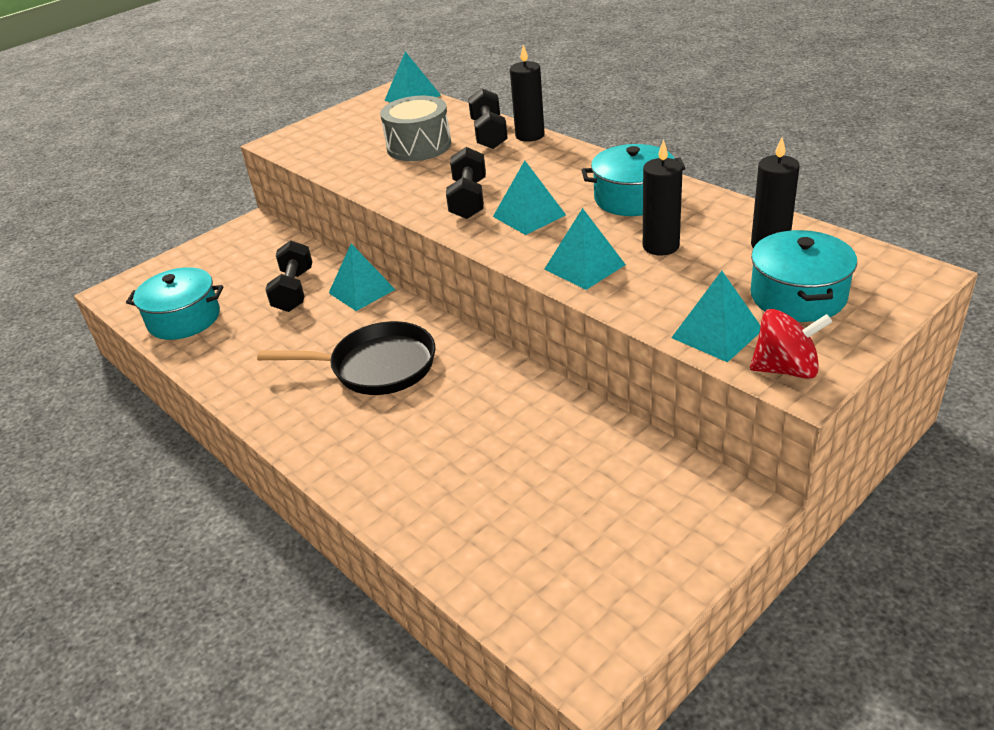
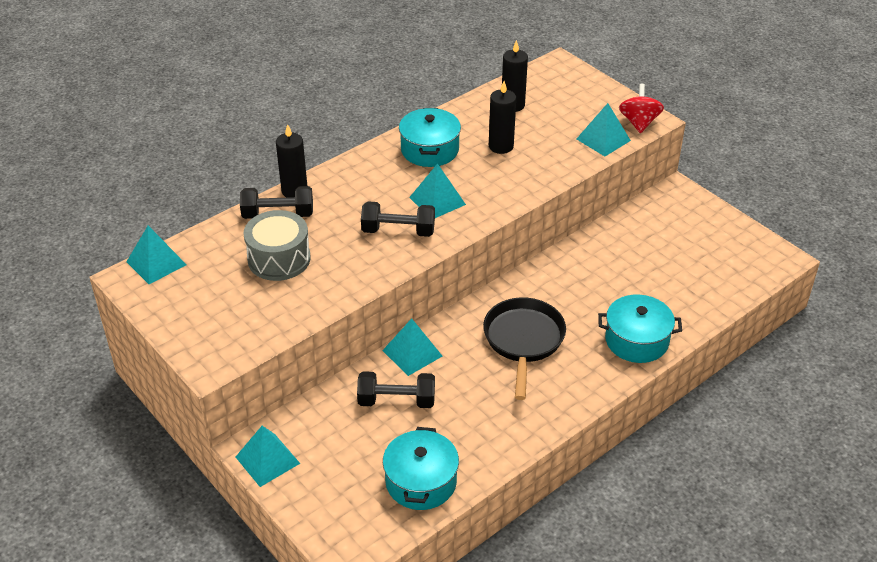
camera: 90 degrees left, 5 degrees up
turquoise pyramid [545,208,626,290] -> turquoise pyramid moved to [236,426,300,487]
turquoise pot [750,230,857,322] -> turquoise pot moved to [598,295,682,363]

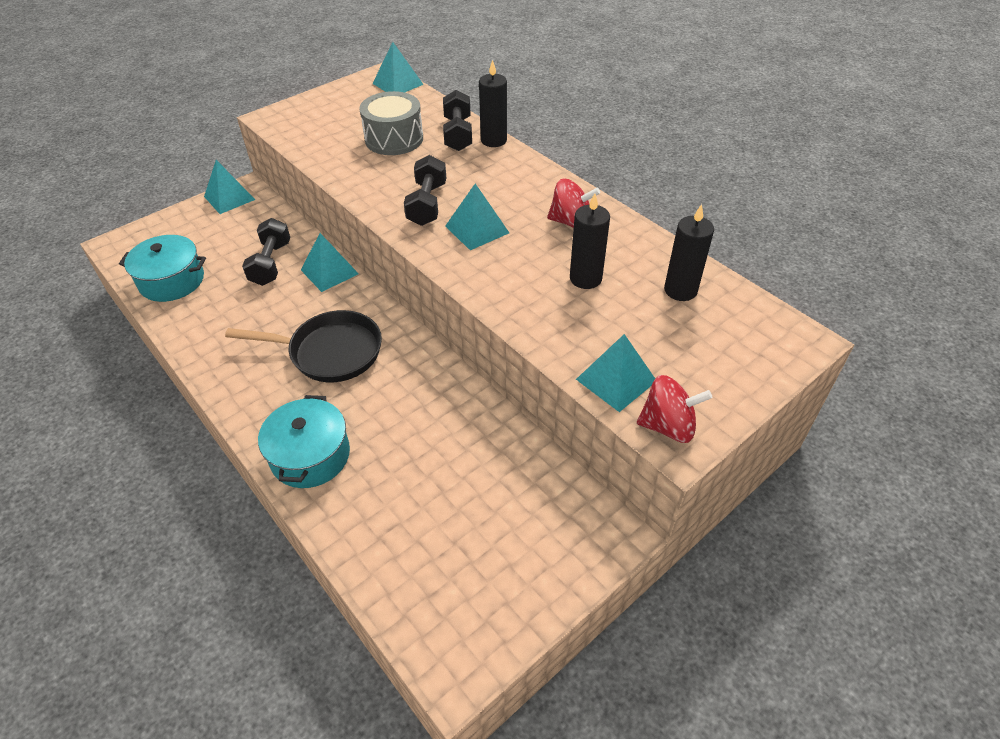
camera: 90 degrees right, 5 degrees up
turquoise pot [399,108,461,167] -> red spinning top [547,179,600,228]

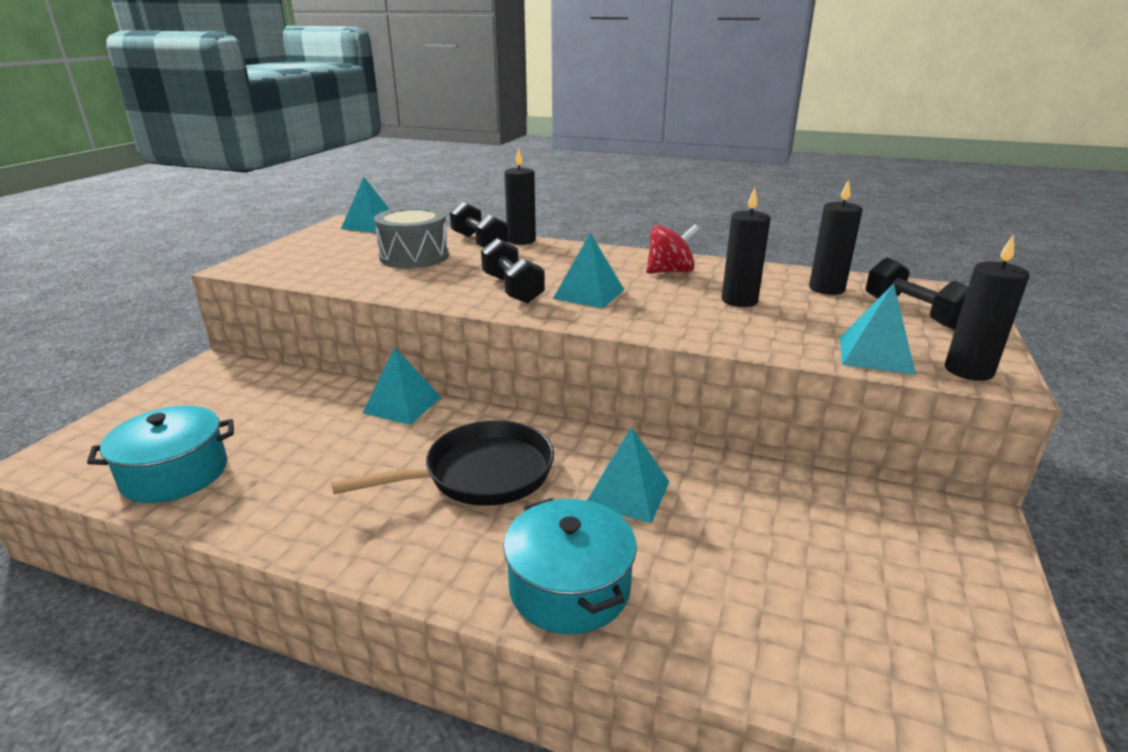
camera: 30 degrees left, 20 degrees down
turquoise pyramid [204,160,255,214] -> turquoise pyramid moved to [587,427,669,523]
black dumbbell [242,218,290,286] -> black dumbbell moved to [866,258,968,330]
red spinning top [637,375,712,443] -> black candle [945,234,1029,381]

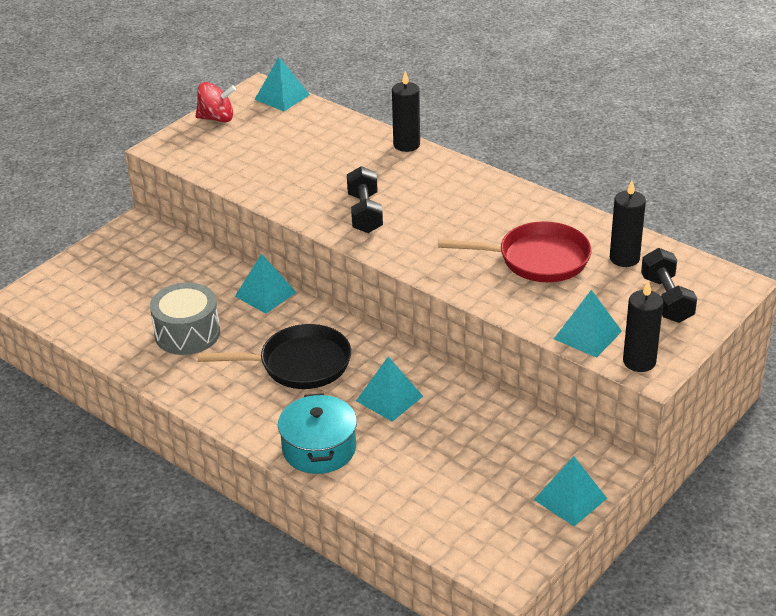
camera: 20 degrees right, 10 degrees up
turquoise pot [87,405,234,503] -> none
grey drum [374,207,449,268] -> grey drum moved to [150,283,220,355]
black dumbbell [450,201,509,247] -> none
turquoise pyramid [553,233,624,308] -> turquoise pyramid moved to [534,456,607,526]
red spinning top [646,224,699,273] -> red spinning top moved to [196,82,236,123]
black candle [722,188,770,307] -> red pan [438,221,592,282]

